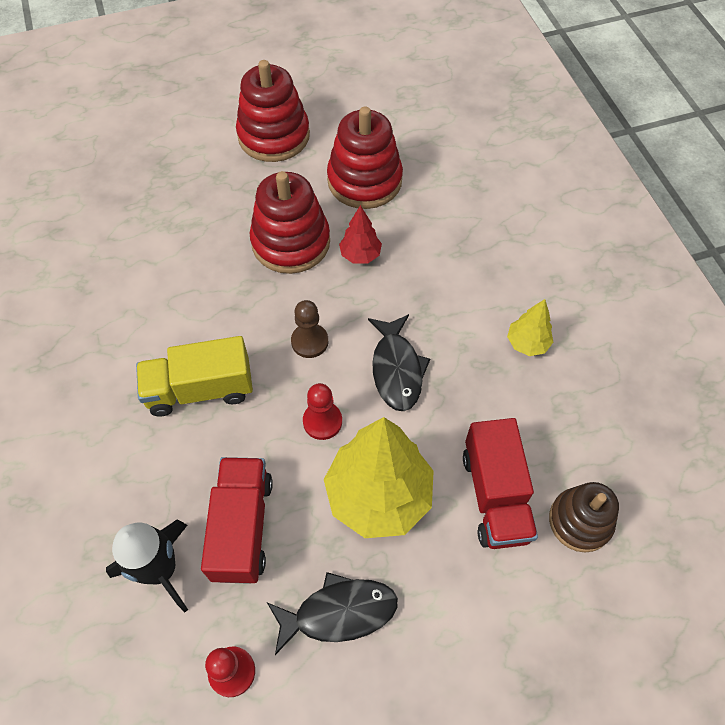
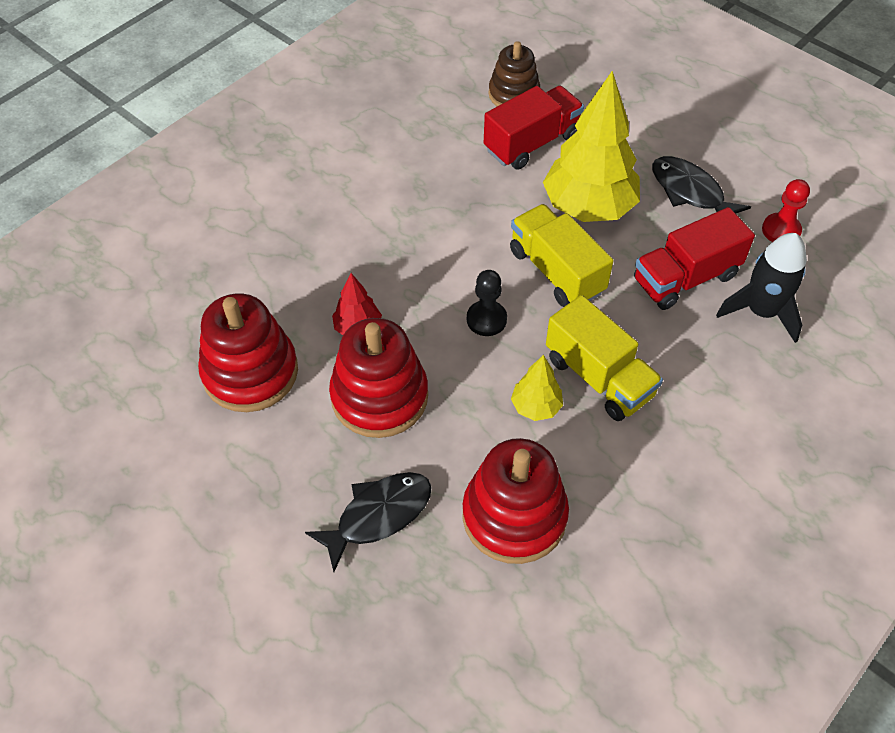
camera: 120 degrees left, 5 degrees down
red stacking toy [236,60,310,162] -> red stacking toy moved to [462,438,569,564]
brown pawn [291,300,328,358] -> black pawn [467,270,507,336]
red pawn [303,383,342,440] -> yellow truck [510,204,614,307]
black fish [368,314,430,411] -> black fish moved to [305,472,432,572]
yellow tree [507,299,553,356] -> yellow tree moved to [511,355,563,421]

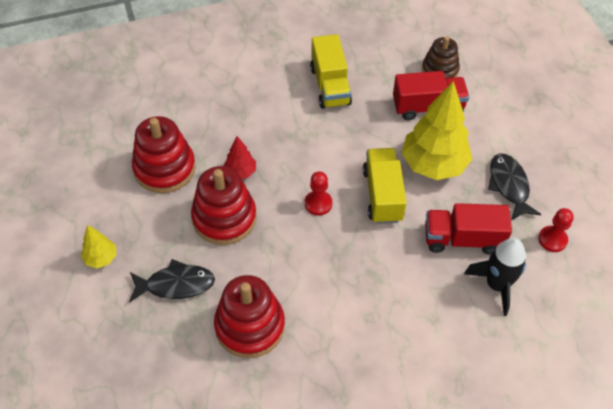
camera: 30 degrees right, 0 degrees up
black pawn [467,270,507,336] -> red pawn [305,172,332,216]
yellow tree [511,355,563,421] -> yellow tree moved to [81,225,116,269]
yellow truck [546,295,663,421] -> yellow truck moved to [310,34,352,109]

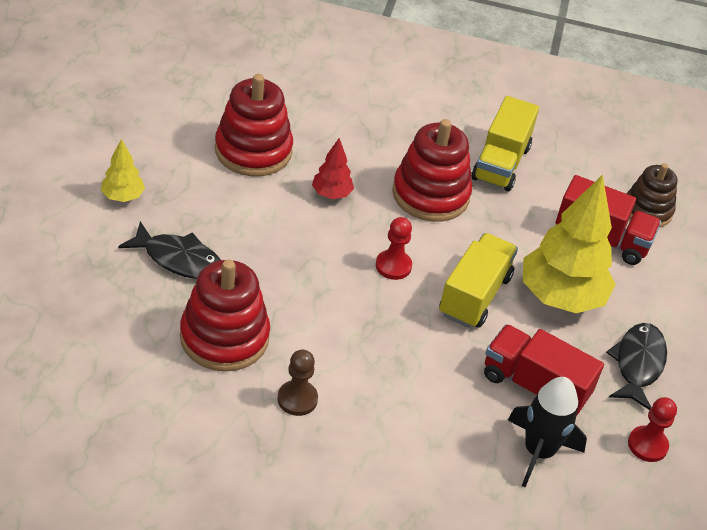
camera: 25 degrees right, 10 degrees down
red stacking toy [191,166,257,245] -> red stacking toy moved to [392,119,472,222]
none -> brown pawn [277,350,318,416]

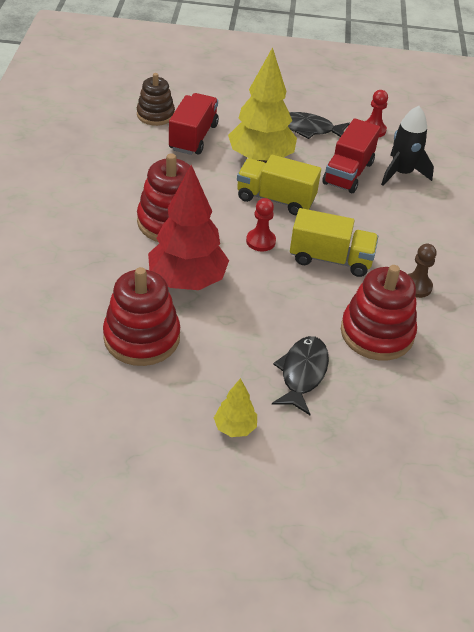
camera: 95 degrees left, 0 degrees up
red tree [312,138,354,199] -> red tree [148,165,229,290], size x2.12
yellow truck [471,96,539,191] -> yellow truck moved to [290,208,378,277]

